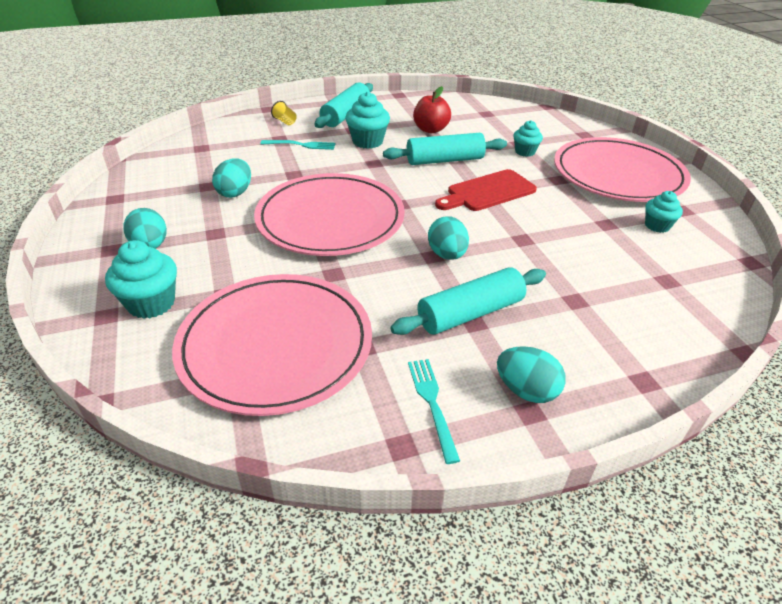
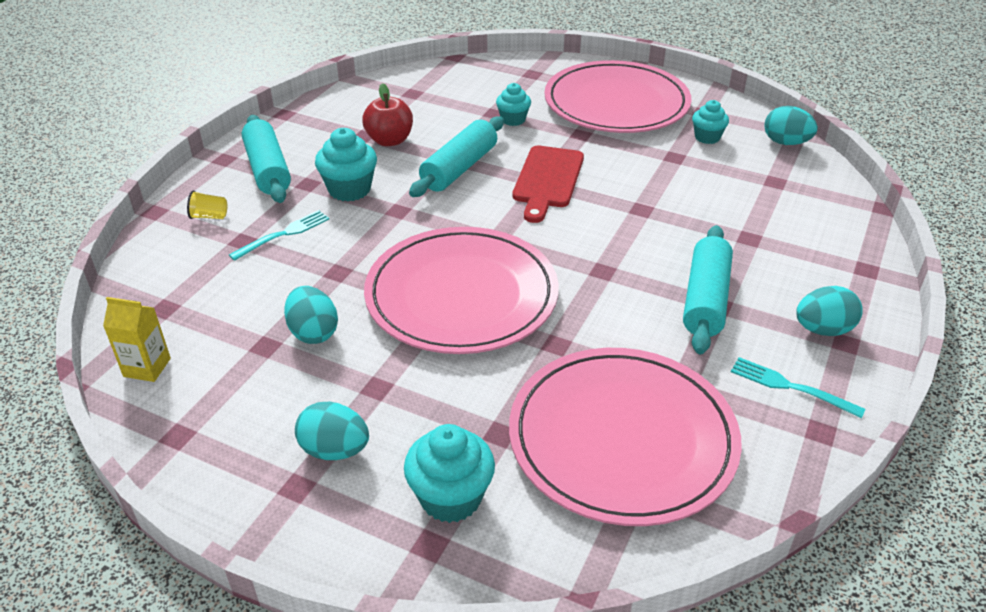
camera: 45 degrees left, 0 degrees up
turquoise egg [428,216,469,260] -> turquoise egg moved to [764,106,818,145]
none -> yellow carton [103,297,171,382]

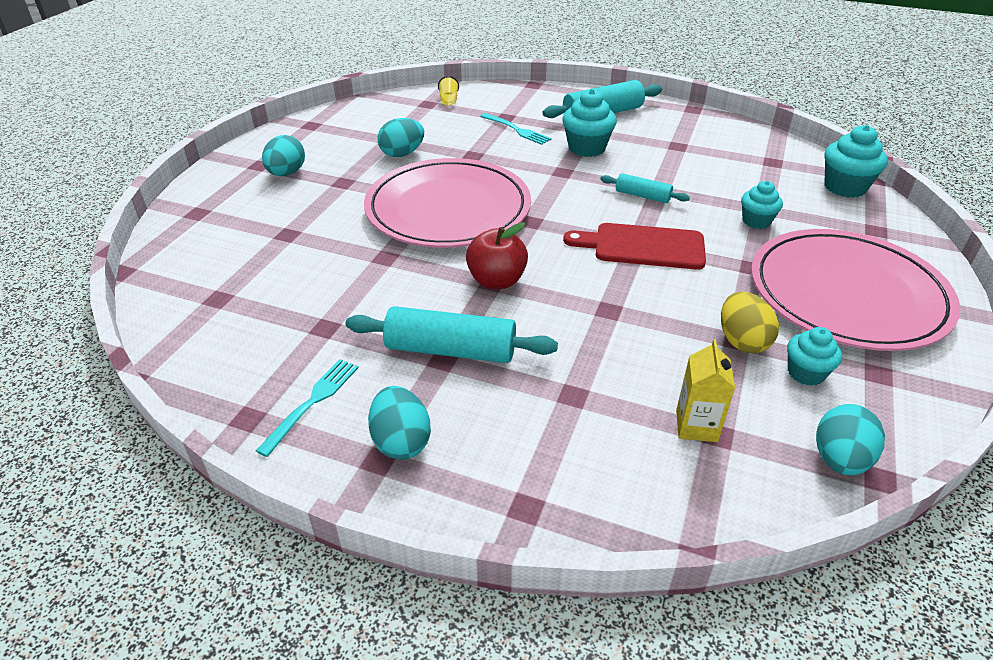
camera: 85 degrees right, 0 degrees up
yellow carton [103,297,171,382] -> yellow carton moved to [676,339,735,442]
yellow cup [187,190,227,219] -> yellow cup moved to [438,76,459,106]
red apple [362,83,413,146] -> red apple moved to [466,222,528,289]
turquoise cupcake [404,424,495,523] -> turquoise cupcake moved to [824,125,888,198]
turquoise rolling pin [409,116,504,197] -> turquoise rolling pin [600,173,690,203], size x0.56
pink plate [509,348,742,526] -> none
none -> yellow egg [721,292,779,353]

